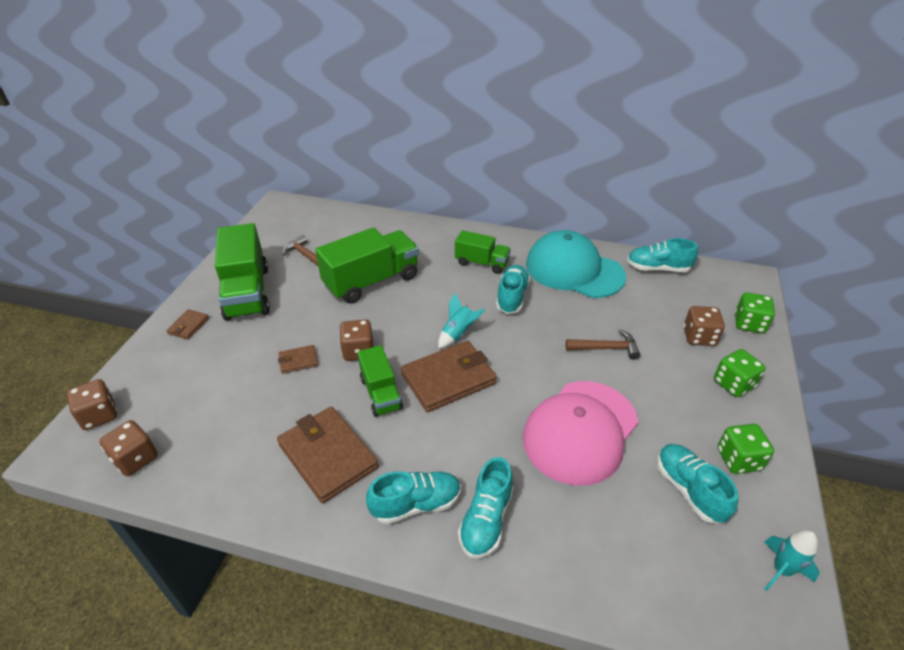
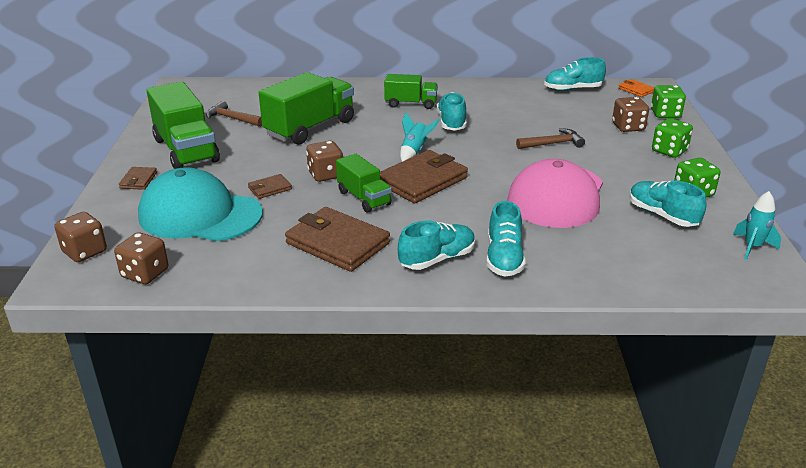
camera: 15 degrees left, 10 degrees down
turquoise cap [526,230,626,298] -> turquoise cap moved to [138,167,263,241]
none -> orange wallet [618,79,654,97]

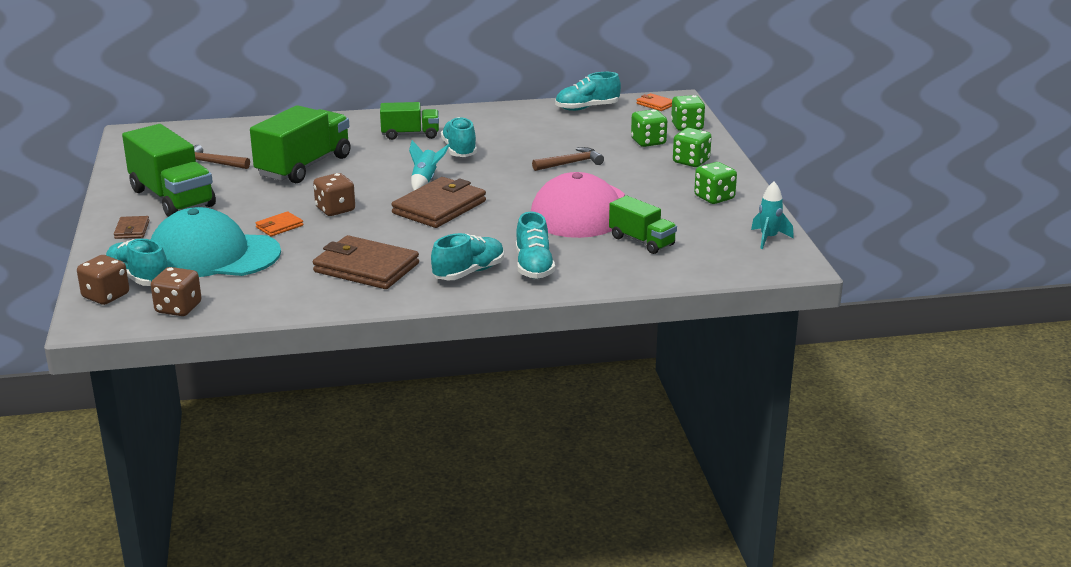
camera: 10 degrees left, 5 degrees down
brown wallet [248,174,292,199] -> orange wallet [255,211,303,236]
green truck [336,154,392,213] -> green truck moved to [609,195,677,254]
brown dice [612,97,649,132] -> green dice [631,109,667,147]
turquoise shoe [630,181,706,227] -> turquoise shoe moved to [106,239,168,286]

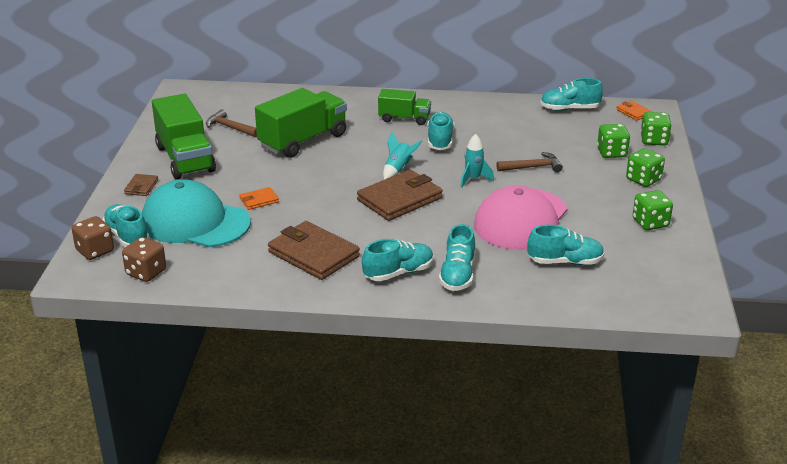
camera: 15 degrees right, 5 degrees up
brown dice [313,173,355,216] -> none
green truck [609,195,677,254] -> turquoise shoe [528,225,604,265]
turquoise rocket [751,182,794,249] -> turquoise rocket moved to [461,134,494,188]

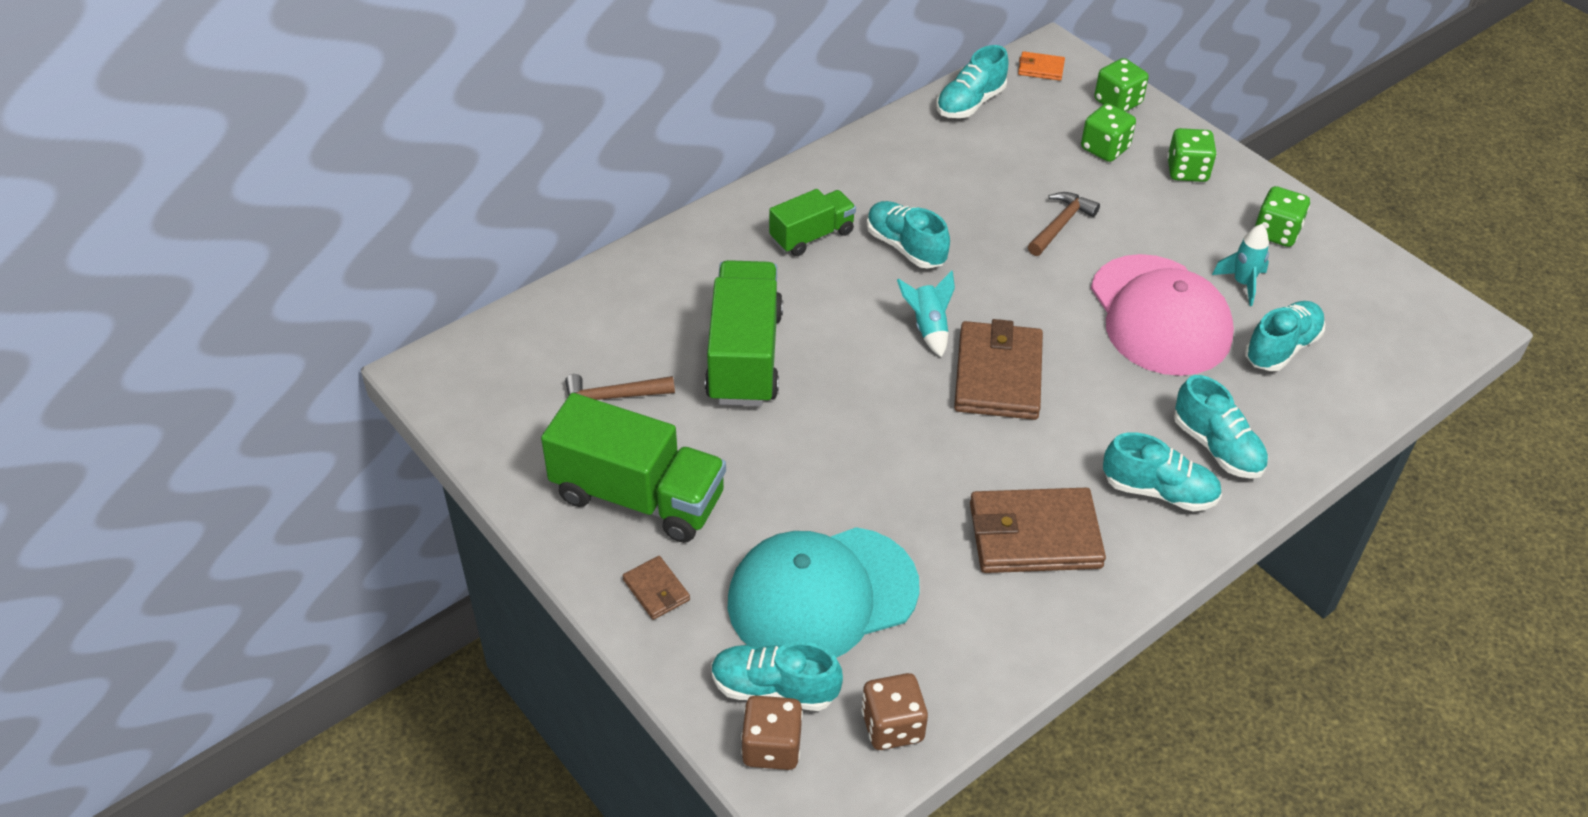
camera: 45 degrees left, 15 degrees up
orange wallet [240,187,279,210] -> none
turquoise shoe [362,239,434,281] -> turquoise shoe turned 90 degrees clockwise [1103,432,1222,512]
turquoise rocket [461,134,494,188] -> turquoise rocket moved to [1212,224,1269,306]

